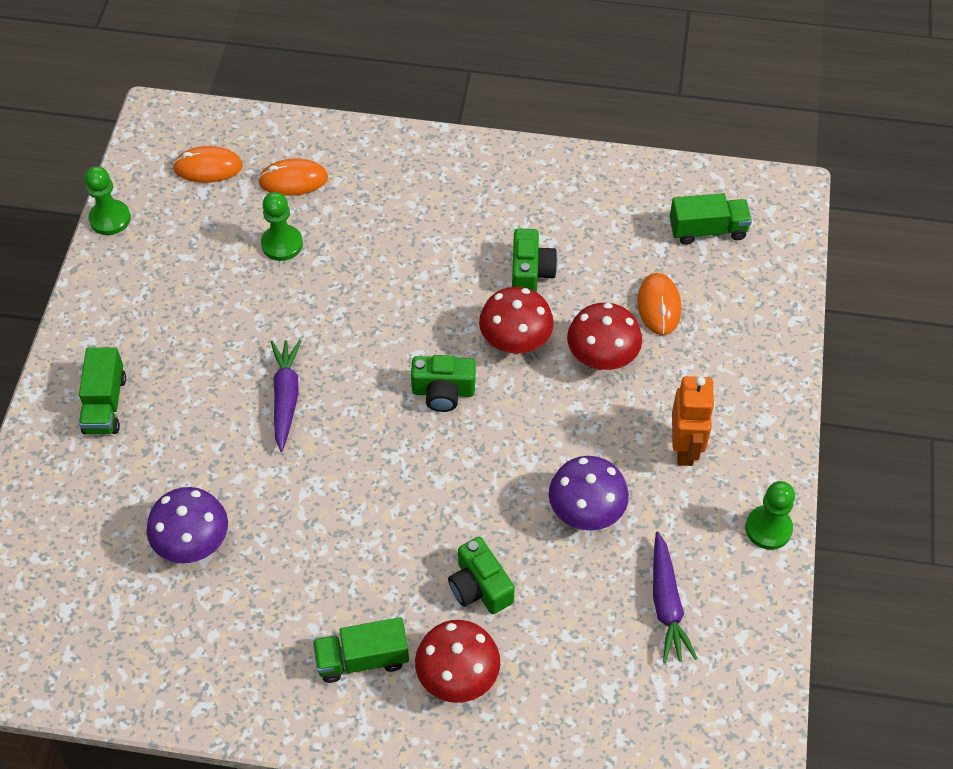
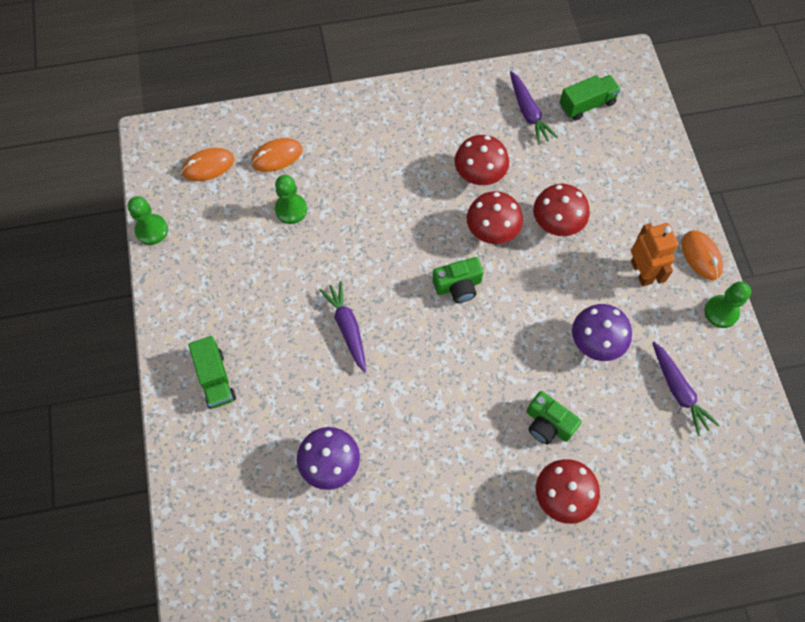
camera: 20 degrees left, 10 degrees up
green truck [313,617,409,683] -> none
green camera [512,228,558,292] -> red mushroom [454,135,509,185]
orange mouse [637,273,681,335] -> orange mouse moved to [682,230,723,280]
none -> purple carrot [510,71,558,145]

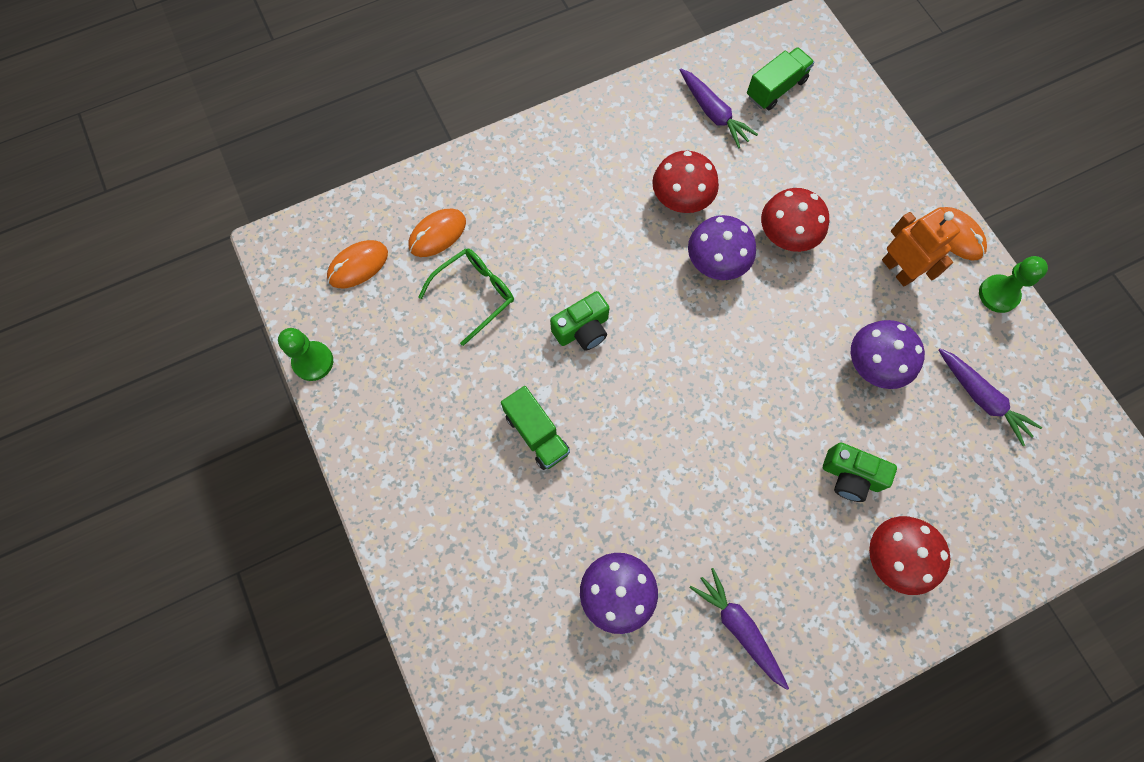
camera: 15 degrees left, 5 degrees up
green truck [188,336,236,409] -> green truck moved to [501,386,570,470]
green pawn [275,175,307,224] -> green glasses [418,248,514,346]
purple carrot [319,281,366,372] -> purple carrot moved to [690,568,789,690]
green camera [432,257,484,303] -> green camera moved to [550,291,609,351]
red mushroom [467,191,523,244] -> purple mushroom [688,215,756,280]

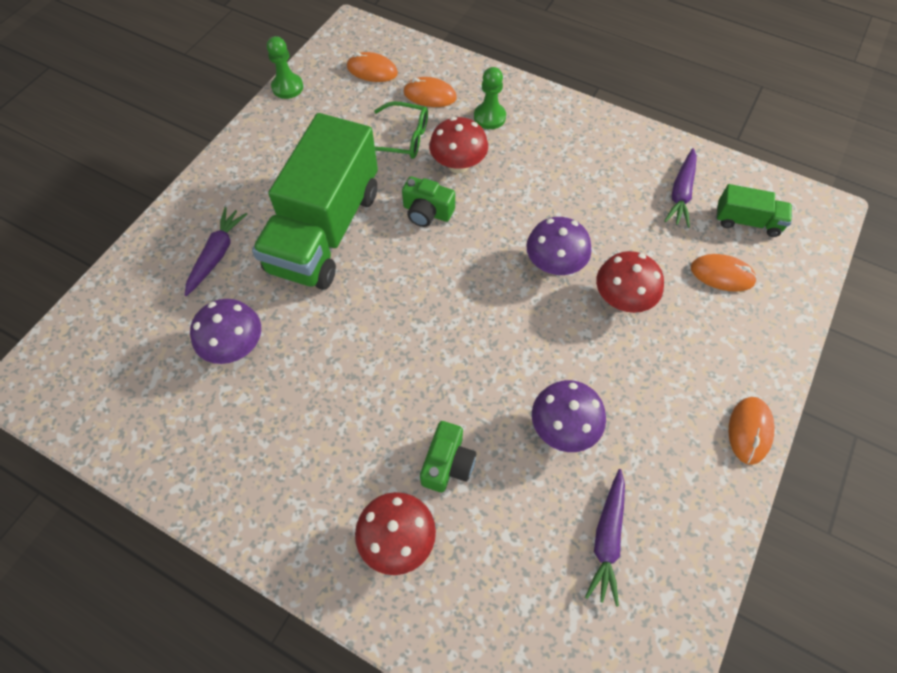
camera: 55 degrees right, 10 degrees down
green truck [501,386,570,470] -> green truck [252,113,378,289], size x2.30
red mushroom [652,151,719,213] -> red mushroom moved to [429,117,488,174]
purple carrot [690,568,789,690] -> purple carrot moved to [185,207,247,296]
green camera [823,442,897,502] -> green camera turned 150 degrees counterclockwise [420,421,476,492]
orange robot [882,207,960,286] -> none
green pawn [979,256,1048,313] -> green pawn moved to [474,67,506,129]
none -> orange mouse [691,254,757,292]

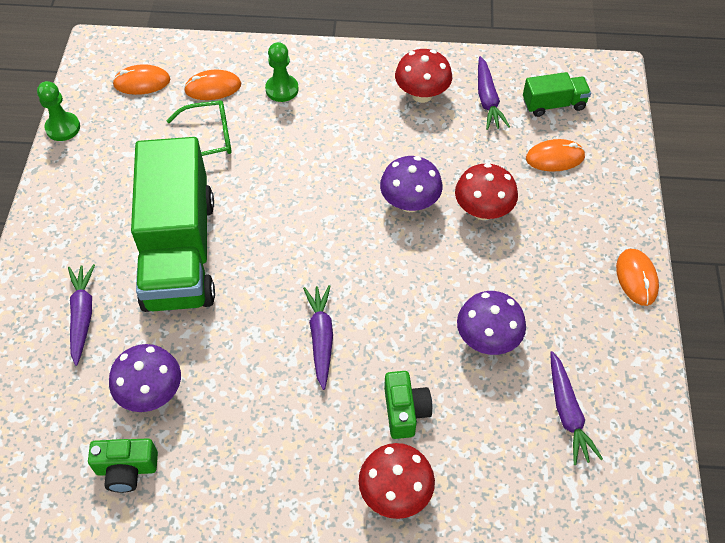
camera: 25 degrees left, 5 degrees down
green camera [402,176,455,227] -> green camera moved to [88,438,158,493]
red mushroom [429,117,488,174] -> red mushroom moved to [395,49,452,103]
none -> purple carrot [303,285,333,390]

